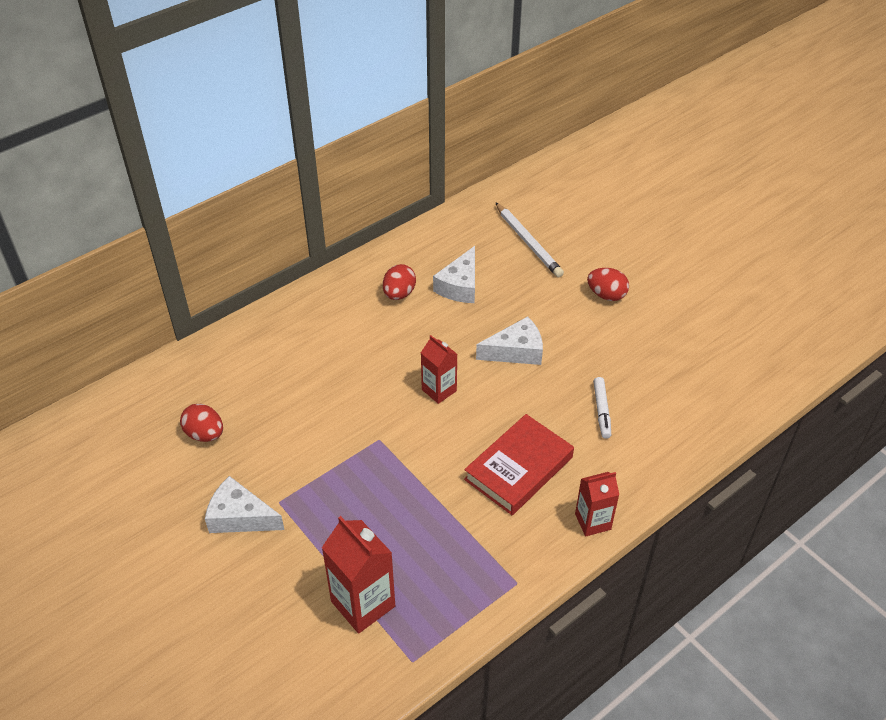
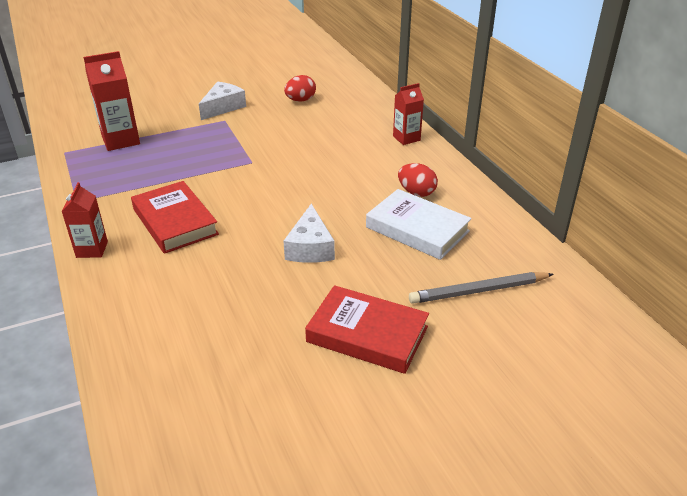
camera: 105 degrees right, 10 degrees down
red carton [421,335,457,404] -> red carton moved to [393,83,424,145]
white cheese [433,246,475,303] -> white book [366,189,472,260]
white pencil [495,202,564,277] -> grey pencil [409,272,553,304]
red egg [587,268,629,301] -> red book [305,285,429,374]
white marker [593,377,611,439] -> none

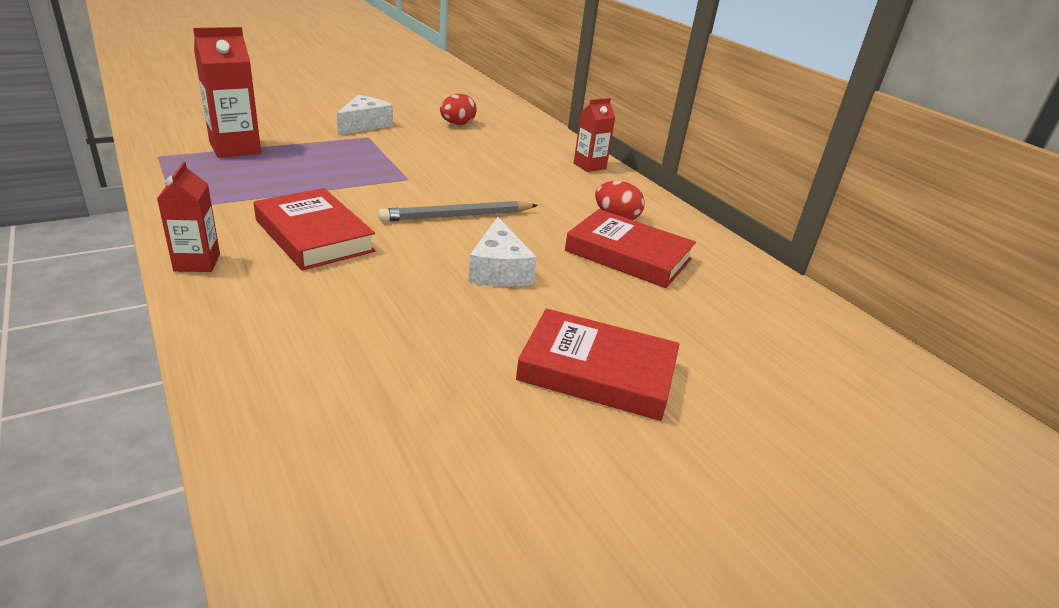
camera: 10 degrees left, 5 degrees down
white book [366,189,472,260] -> red book [565,209,696,288]
grey pencil [409,272,553,304] -> grey pencil moved to [378,201,538,222]

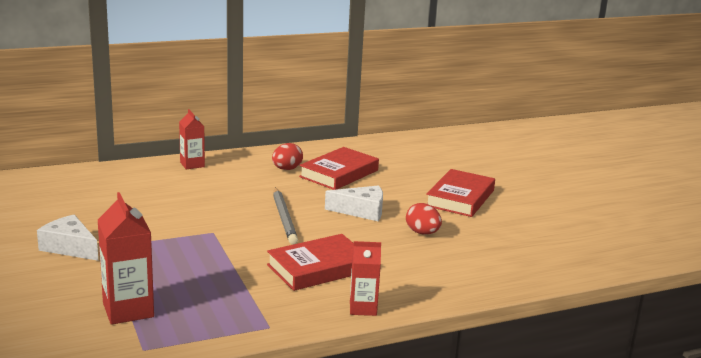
camera: 80 degrees left, 10 degrees down
red egg [440,94,477,125] -> red egg moved to [406,203,442,235]

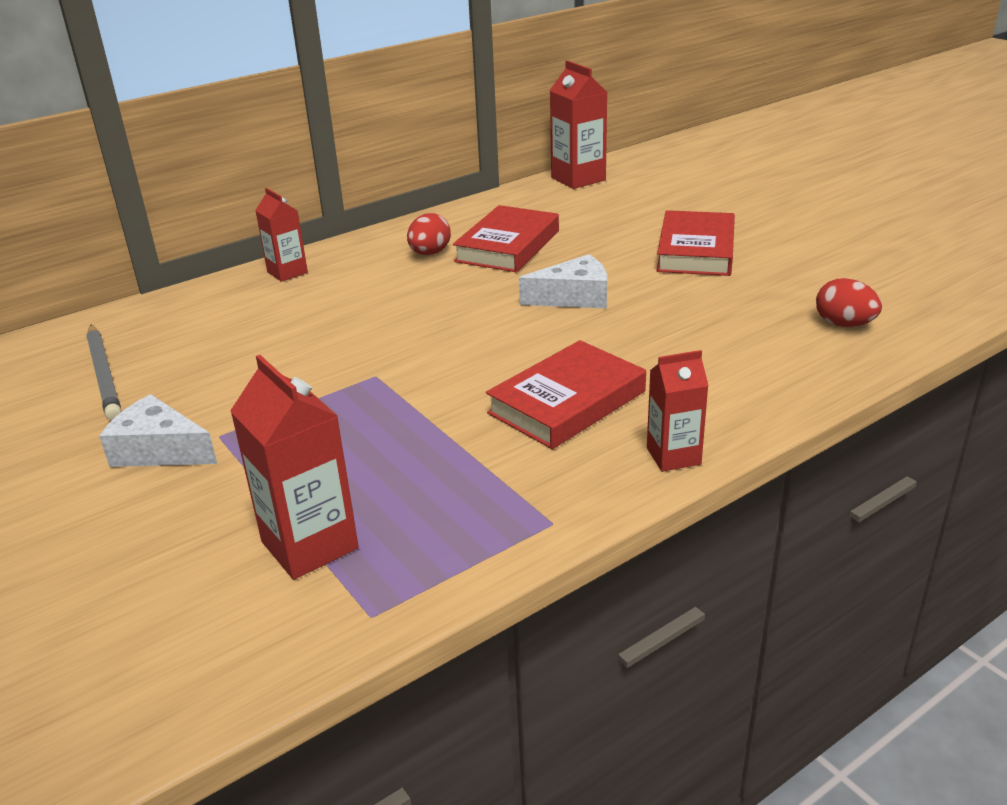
camera: 10 degrees left, 10 degrees up
grey pencil [273,188,298,245] -> grey pencil moved to [86,325,122,421]
red egg [406,203,442,235] -> red egg moved to [816,278,882,327]
none -> red carton [549,60,607,189]

